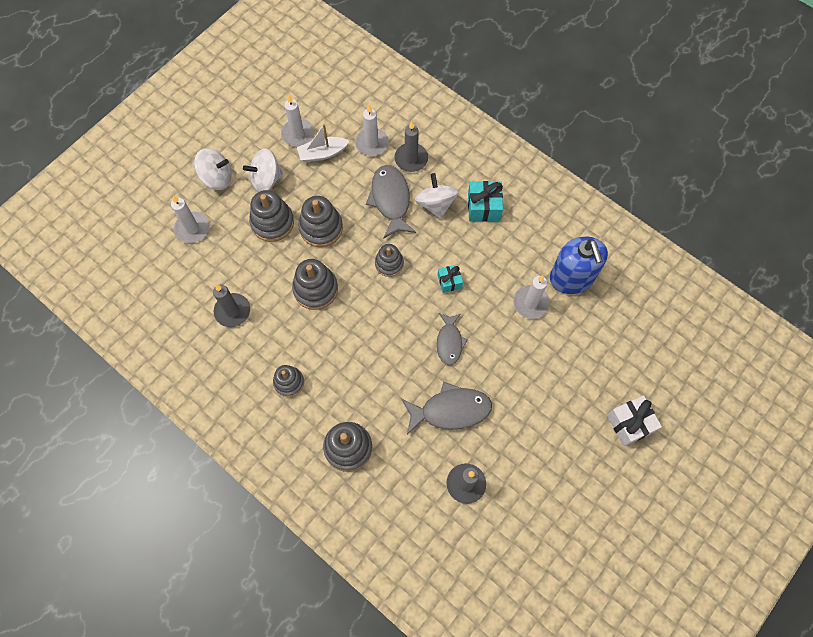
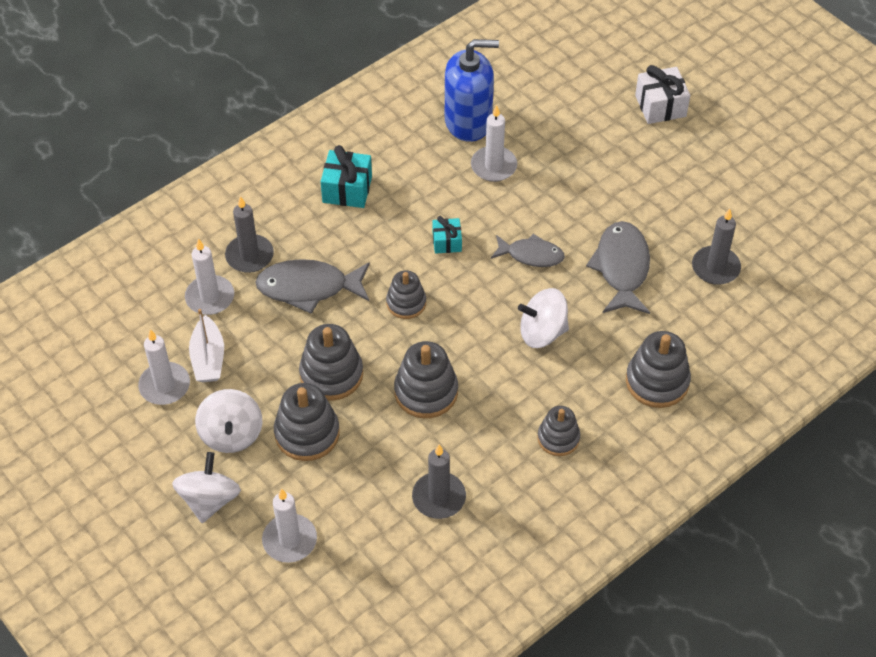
camera: 80 degrees left, 15 degrees down
white spinning top [415,173,459,219] -> white spinning top moved to [518,288,569,348]

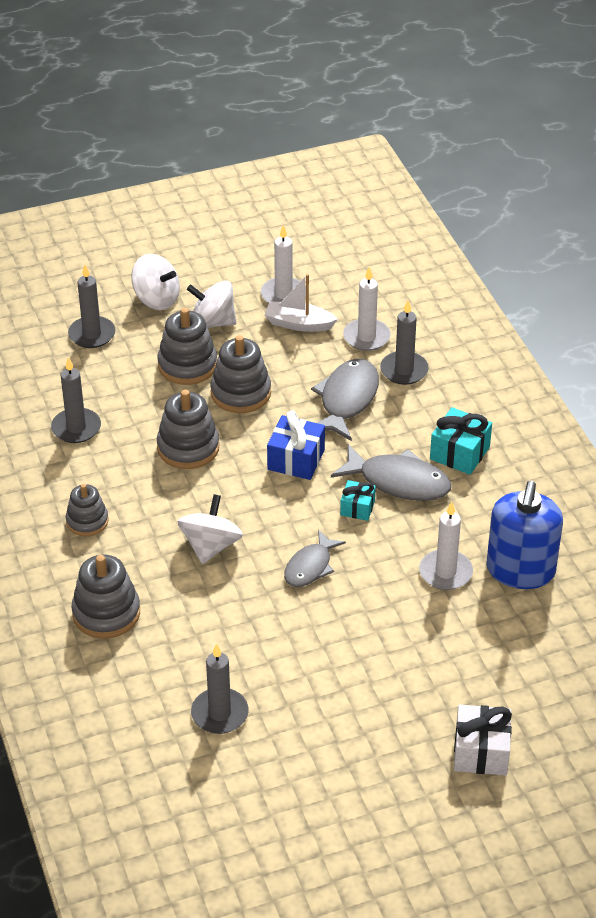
camera: 110 degrees right, 10 degrees down
white candle [262,489,317,563] -> grey candle [68,265,116,348]
grey stacking toy [386,270,426,319] -> blue gift [267,410,325,480]
grey fish [586,221,650,314] -> grey fish moved to [331,444,451,501]

